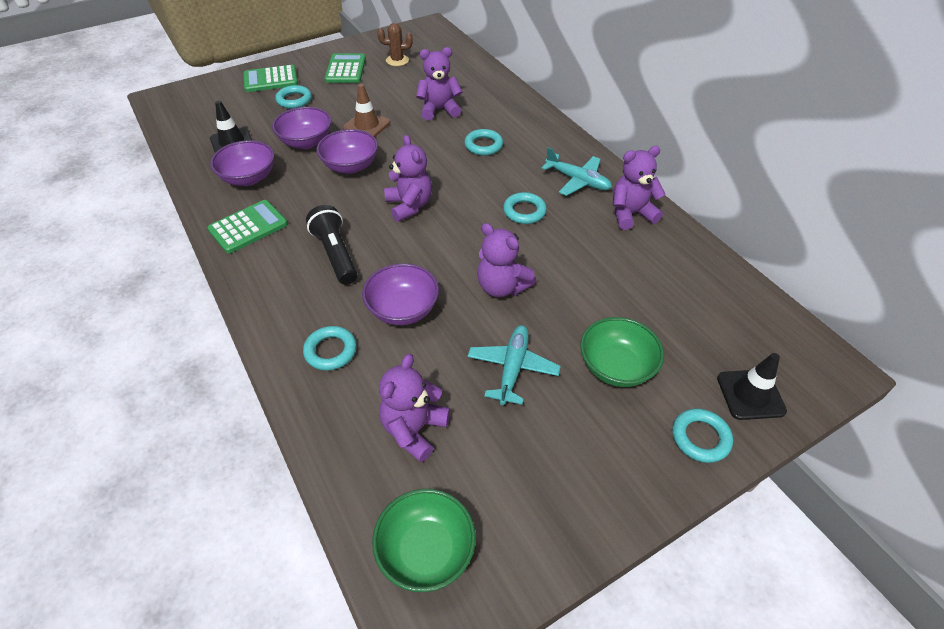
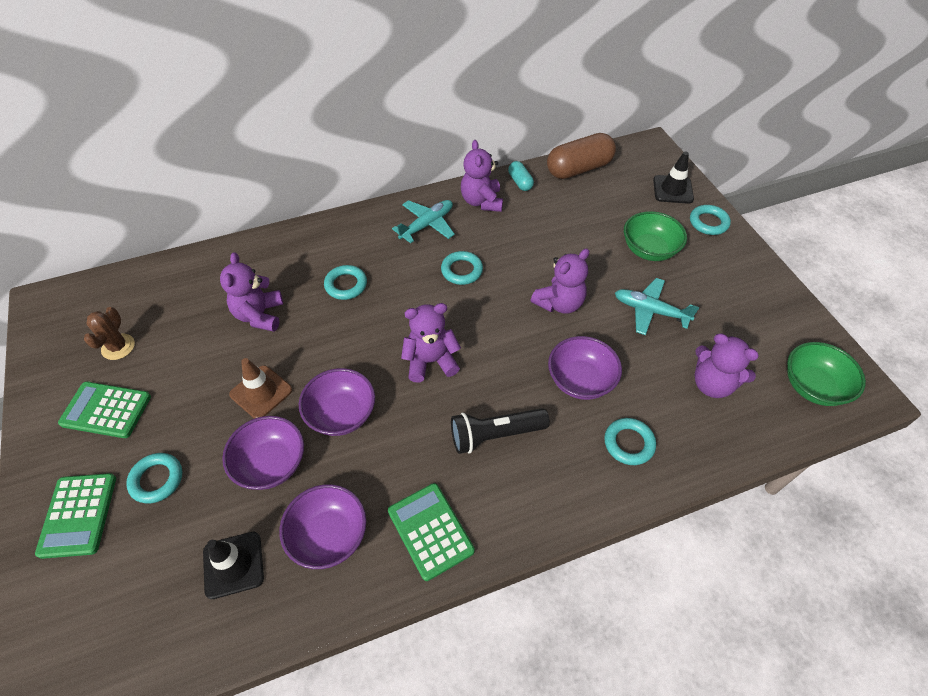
camera: 80 degrees left, 5 degrees up
none -> turquoise capsule [508,161,534,191]
none -> brown capsule [547,133,616,179]

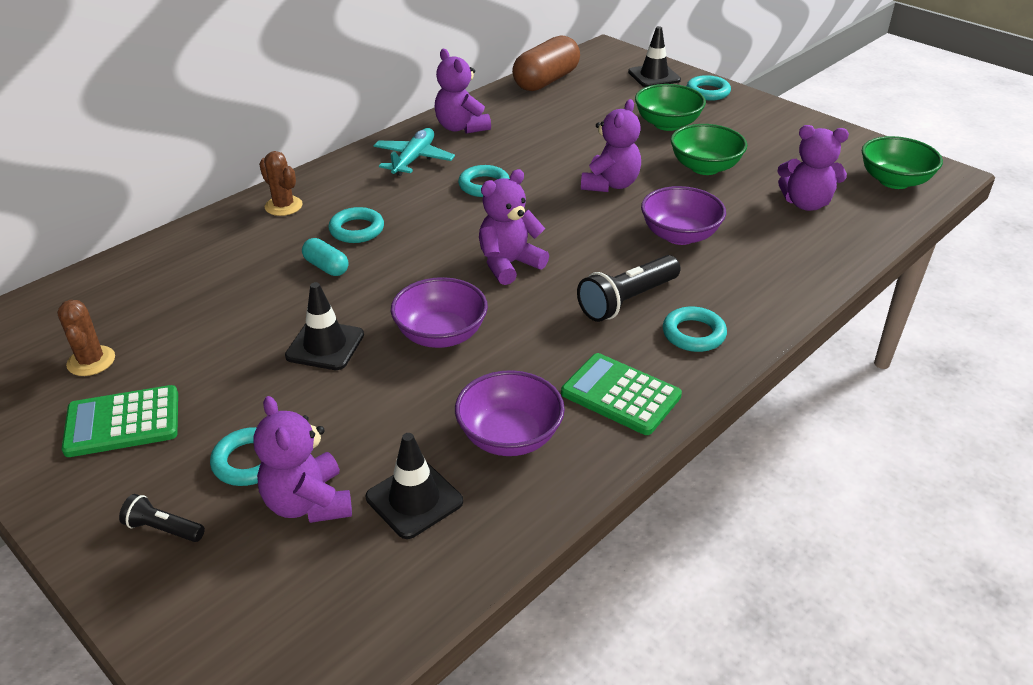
camera: 25 degrees left, 15 degrees down
green calculator [35,473,116,559] -> black flashlight [119,494,205,542]
purple teddy bear [220,252,283,332] -> purple teddy bear moved to [253,396,352,523]
purple bowl [222,416,304,490] -> none
brown traffic cone [229,358,292,419] -> black traffic cone [285,282,364,370]
turquoise capsule [508,161,534,191] -> turquoise capsule moved to [302,238,349,276]
turquoise ring [604,418,656,465] -> turquoise ring moved to [663,306,727,352]
turquoise plane [615,278,699,335] -> green bowl [671,124,747,175]
none -> brown cactus [259,151,303,216]

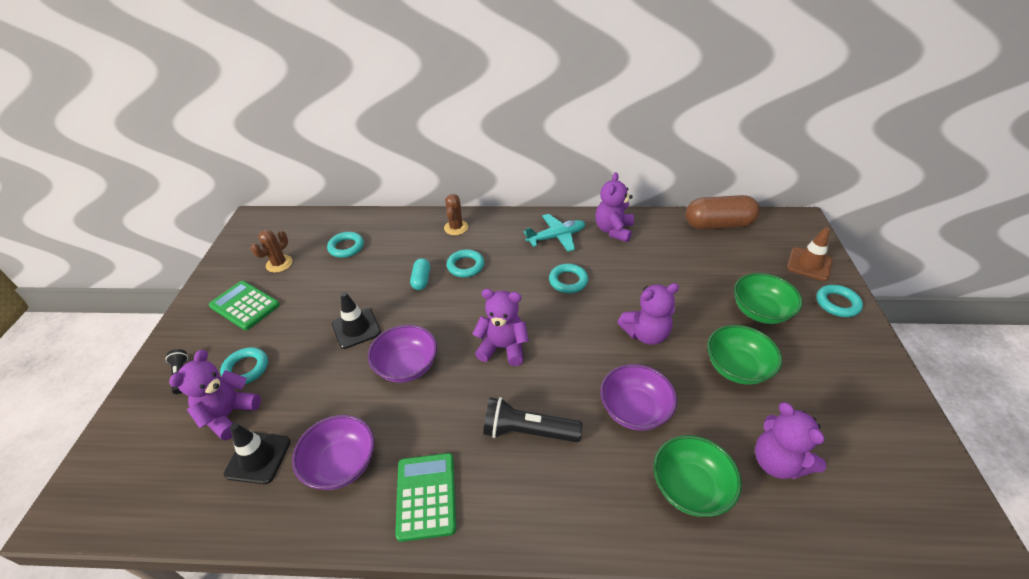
camera: 50 degrees right, 5 degrees up
black traffic cone [628,26,681,87] -> brown traffic cone [787,227,833,281]
turquoise ring [663,306,727,352] -> turquoise ring moved to [327,232,364,258]
green bowl [862,136,943,189] -> green bowl moved to [653,435,742,517]

